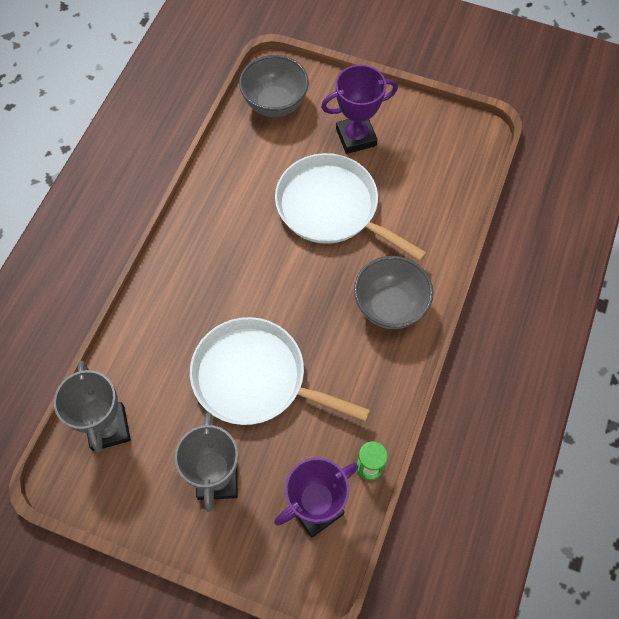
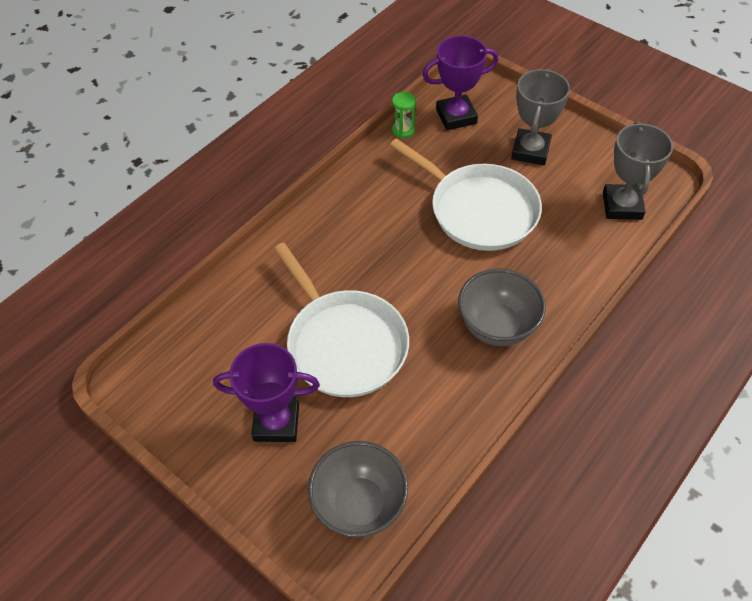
camera: 160 degrees left, 10 degrees down
grey bowl [354,256,433,329] -> grey bowl moved to [458,269,546,346]

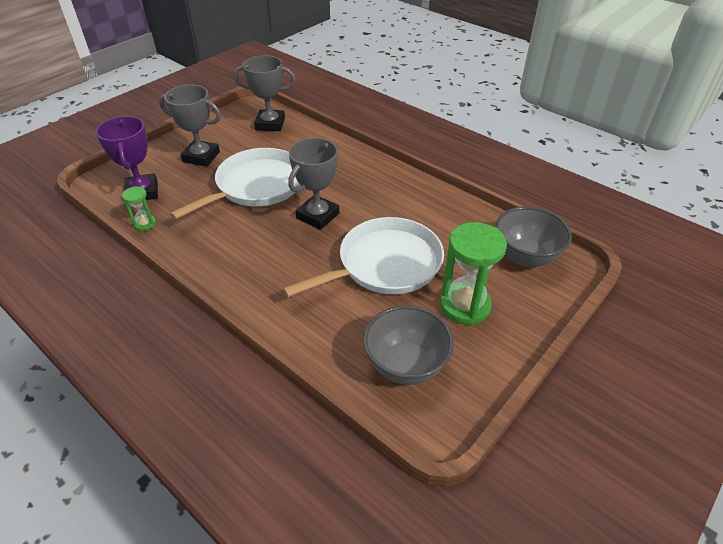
camera: 90 degrees left, 10 degrees down
purple trophy [213,343,320,442] -> green hourglass [440,222,507,325]
grey bowl [458,269,546,346] -> grey bowl moved to [363,305,454,385]
none -> grey trophy [288,138,339,230]

